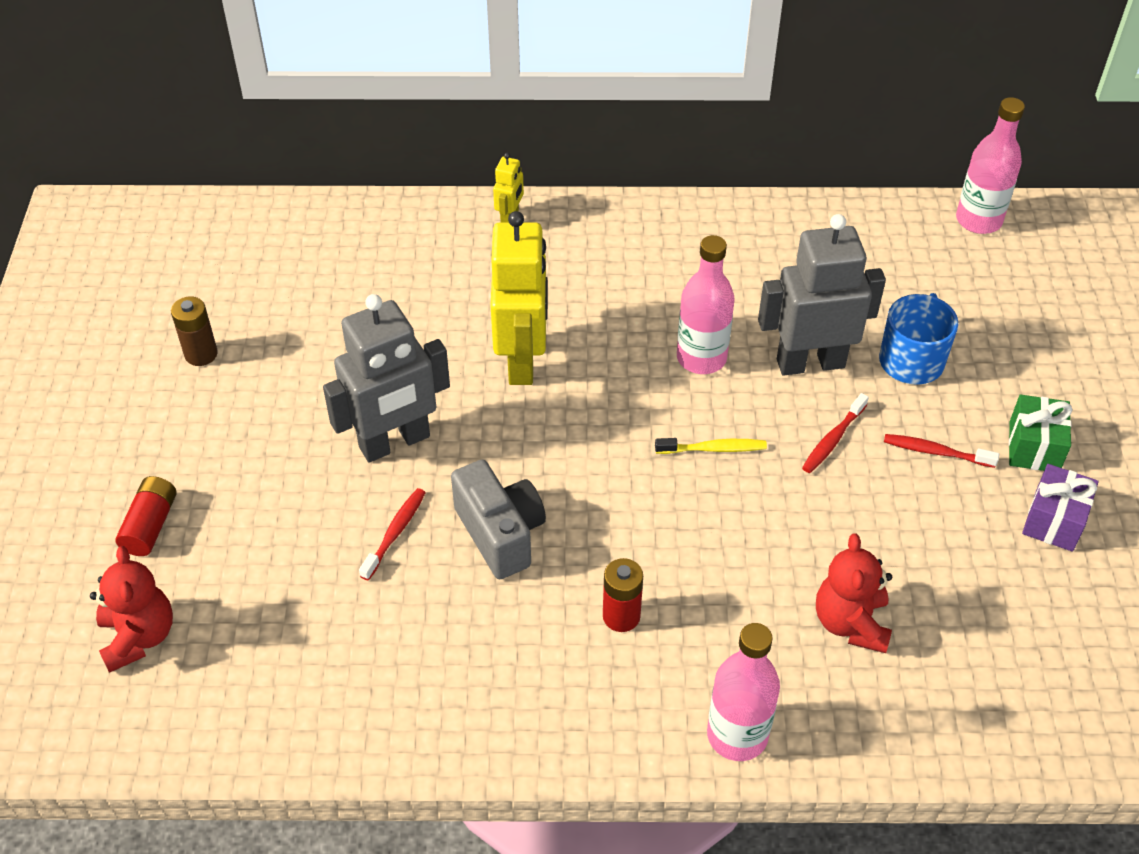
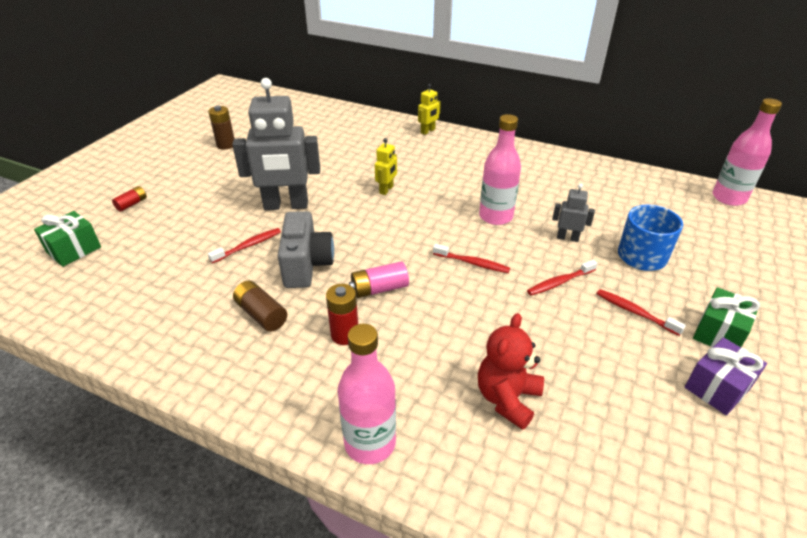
camera: 25 degrees right, 10 degrees down
red teddy bear [90,546,173,673] -> green gift [34,211,101,267]
red battery [115,476,177,556] -> red battery [112,186,147,212], size x0.66
yellow robot [490,211,548,385] -> yellow robot [375,138,397,195], size x0.45
yellow toothbrush [655,438,767,454] -> red toothbrush [433,244,510,273]
grey robot [758,214,886,375] -> grey robot [552,184,595,242], size x0.45
none -> brown battery [233,281,287,332]
none -> pink battery [349,261,409,298]

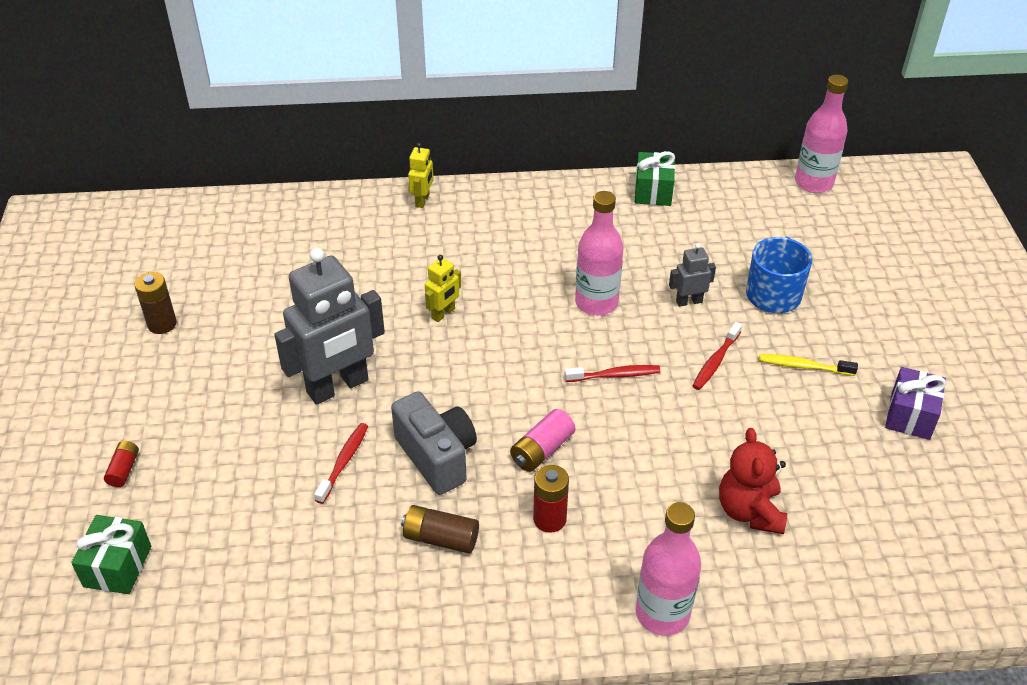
camera: 30 degrees left, 5 degrees up
yellow robot [375,138,397,195] -> yellow robot turned 45 degrees clockwise [425,255,461,322]
red toothbrush [597,289,686,336] -> yellow toothbrush [759,354,858,376]
green gift [693,287,760,348] -> green gift moved to [635,151,675,206]

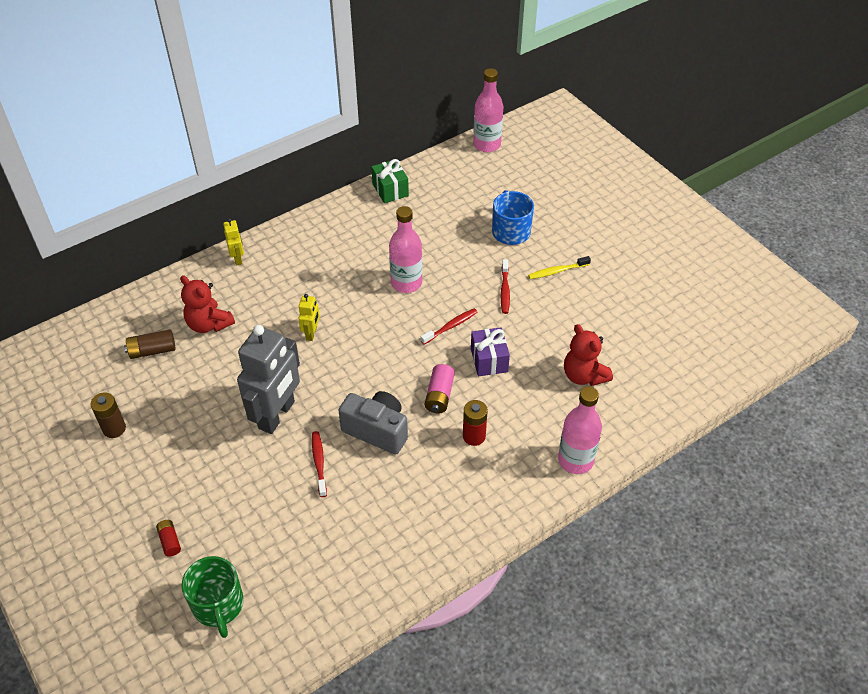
camera: 30 degrees left, 5 degrees up
green gift [71,515,151,594] -> green mug [182,556,244,638]
brown battery [401,505,479,554] -> brown battery moved to [124,329,176,359]
grey robot [669,243,716,307] -> none
purple gift [885,367,946,440] -> purple gift moved to [471,327,510,376]
none -> red teddy bear [180,275,235,333]

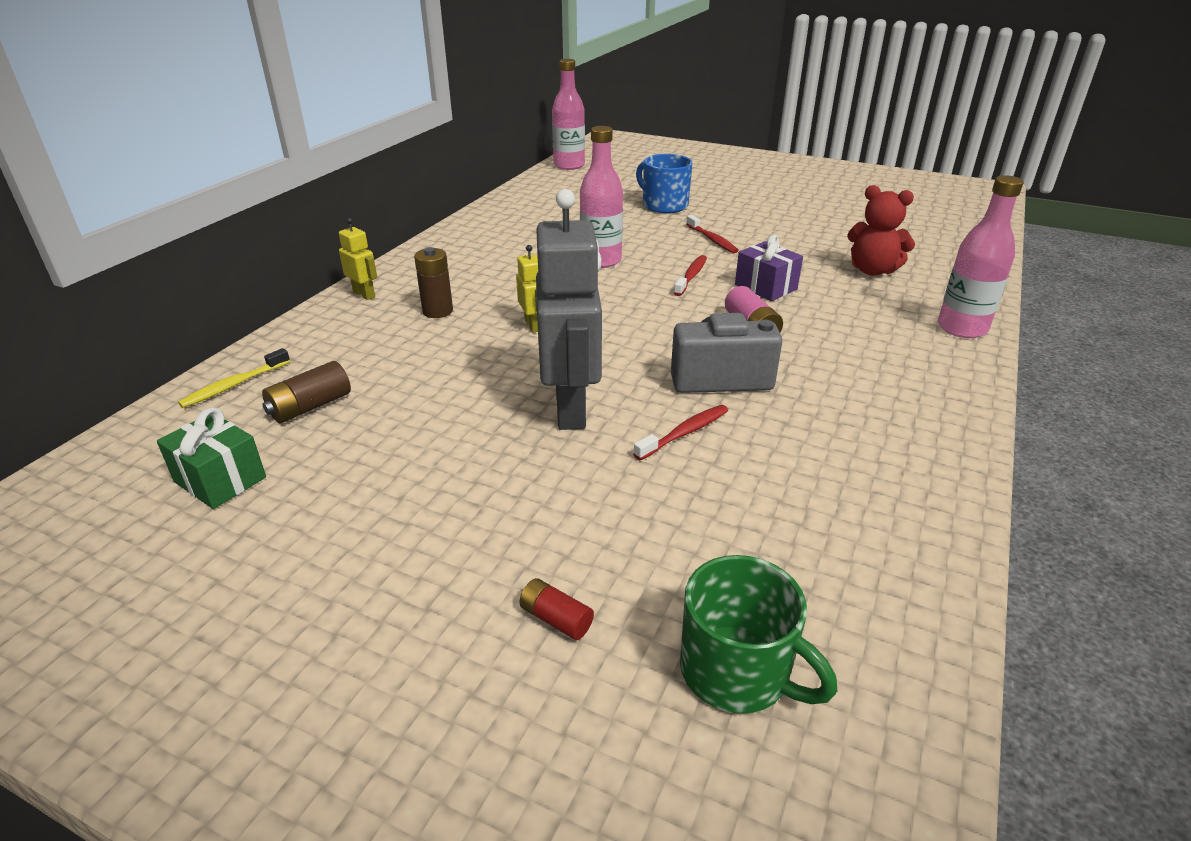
camera: 30 degrees left, 15 degrees down
brown battery [90,392,126,438] -> brown battery moved to [414,247,453,318]
red teddy bear [180,275,235,333] -> none
red toothbrush [312,431,327,497] -> red toothbrush turned 90 degrees clockwise [633,405,728,460]
green gift [371,159,409,203] -> green gift moved to [157,407,266,509]
red battery [463,400,488,446] -> none
yellow toothbrush [528,256,591,279] -> yellow toothbrush moved to [178,348,290,408]

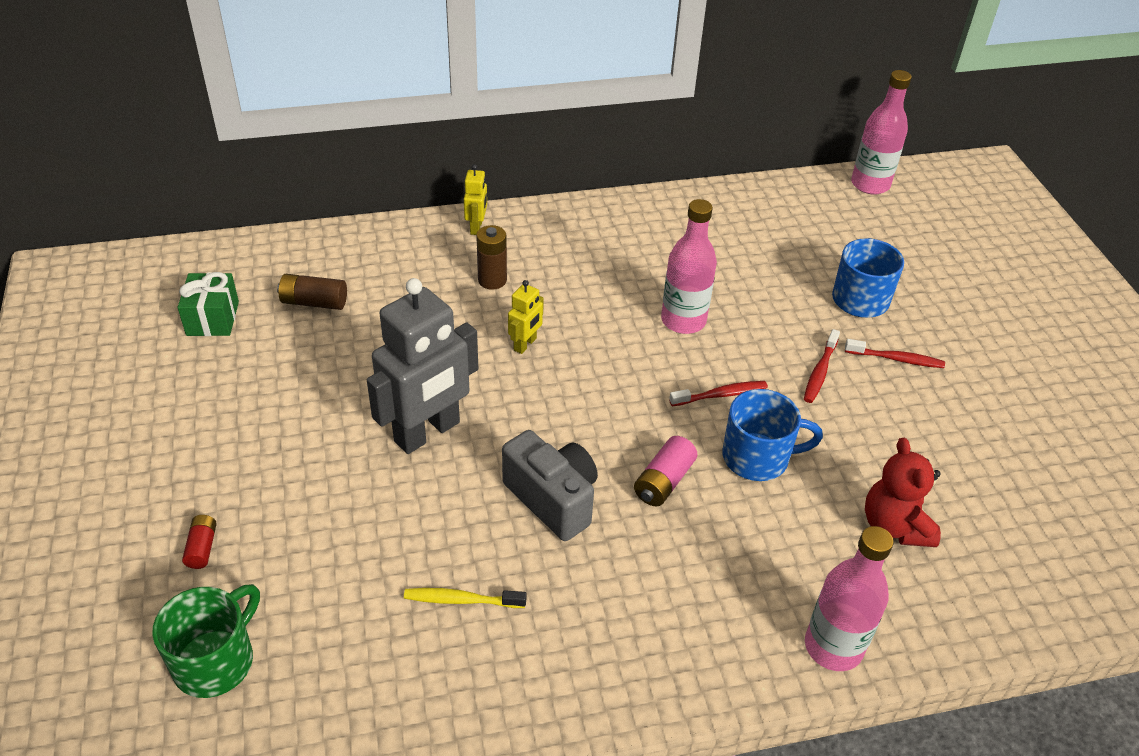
camera: 50 degrees right, 10 degrees up
yellow toothbrush [178,348,290,408] -> yellow toothbrush moved to [404,588,527,608]
red toothbrush [633,405,728,460] -> red toothbrush moved to [845,339,945,368]
green mug [680,555,837,714] -> green mug turned 150 degrees counterclockwise [152,584,260,698]
purple gift [735,235,803,301] -> blue mug [723,389,823,481]

